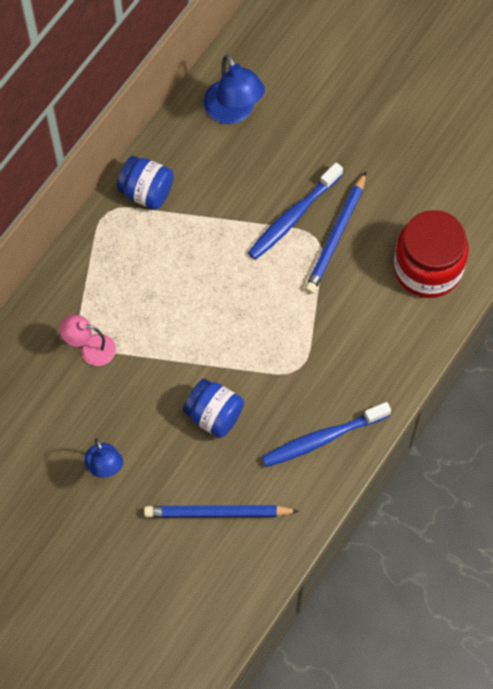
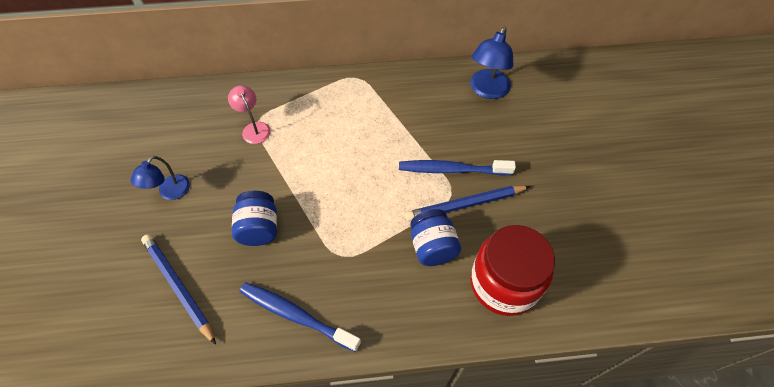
camera: 50 degrees right, 10 degrees down
blue jar [117,156,174,210] -> blue jar moved to [410,209,461,266]

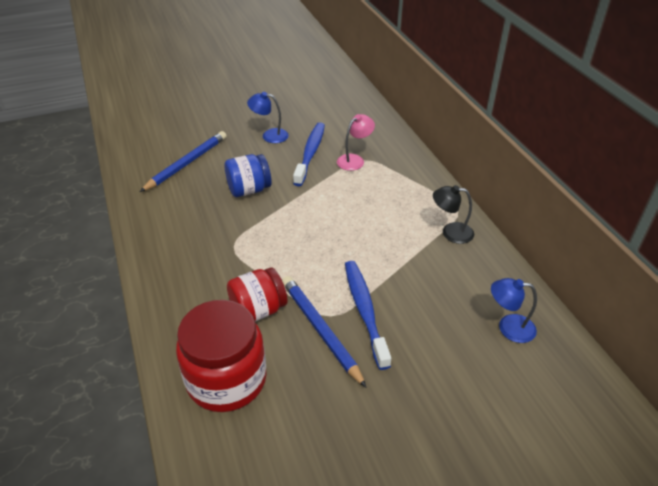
camera: 75 degrees right, 15 degrees down
blue toothbrush [240,282,361,352] -> blue toothbrush moved to [293,122,325,186]
blue jar [410,209,461,266] -> red jar [227,267,288,321]
blue lamp [470,26,513,99] -> blue lamp [491,278,537,343], size x0.65
none -> black lamp [433,185,474,244]

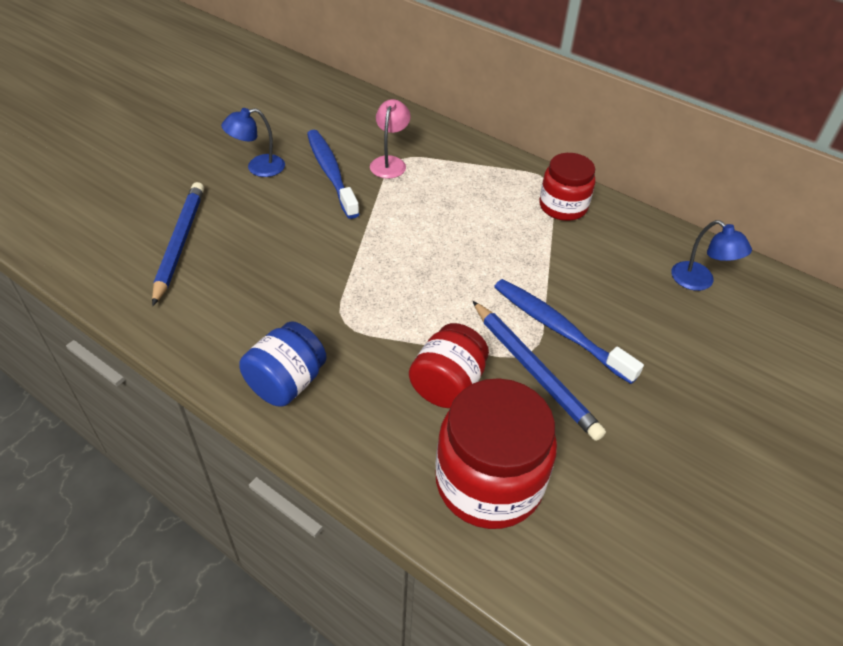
camera: 35 degrees left, 5 degrees up
blue jar [225,154,272,197] -> blue jar moved to [239,321,327,407]
blue pencil [282,276,367,388] -> blue pencil turned 150 degrees counterclockwise [473,301,606,441]
black lamp [433,185,474,244] -> red jar [539,153,595,221]
blue lamp [491,278,537,343] -> blue lamp turned 105 degrees counterclockwise [671,220,752,291]

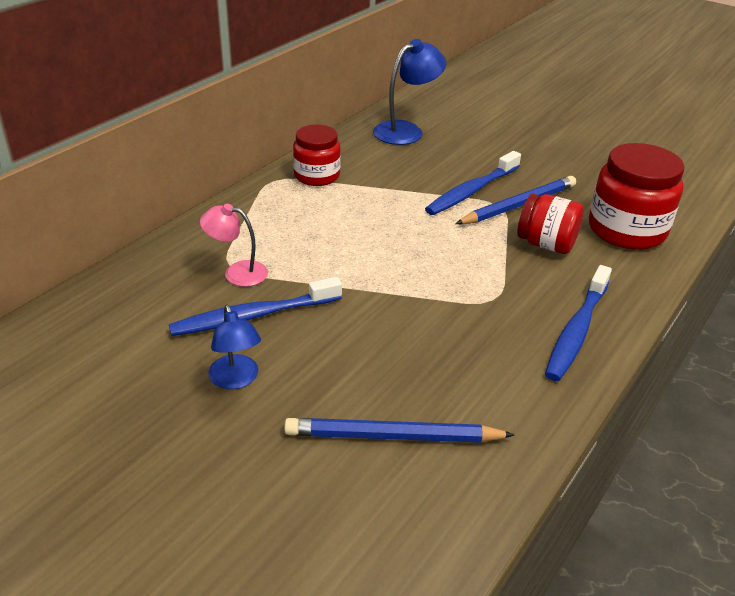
camera: 90 degrees left, 10 degrees down
blue jar [239,321,327,407] -> blue toothbrush [545,265,612,381]
blue lamp [671,220,752,291] -> blue lamp [373,39,446,145], size x1.54

